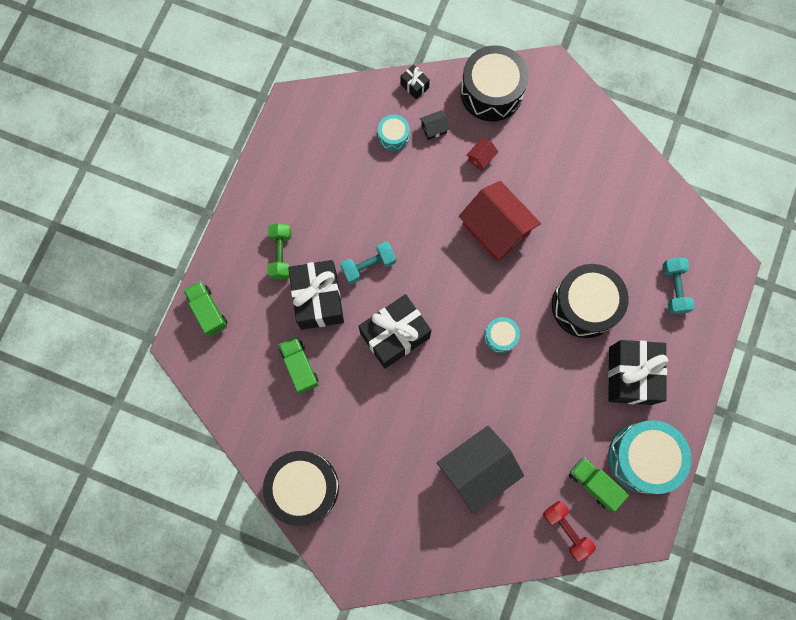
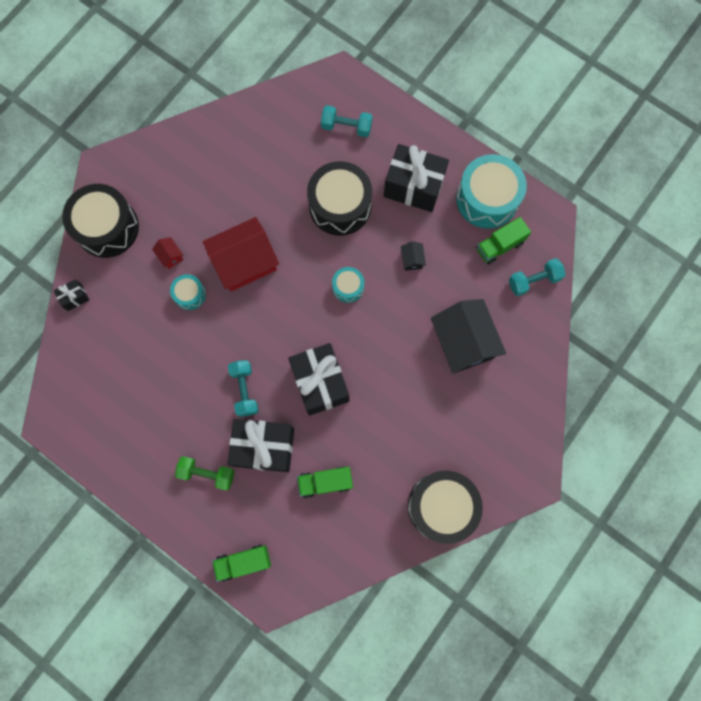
camera: 75 degrees left, 0 degrees up
turquoise drum [378,114,410,151] -> turquoise drum moved to [170,274,206,310]
black house [420,110,450,140] -> black house moved to [401,241,426,271]
red dumbbell [543,501,596,562] -> turquoise dumbbell [509,258,565,296]

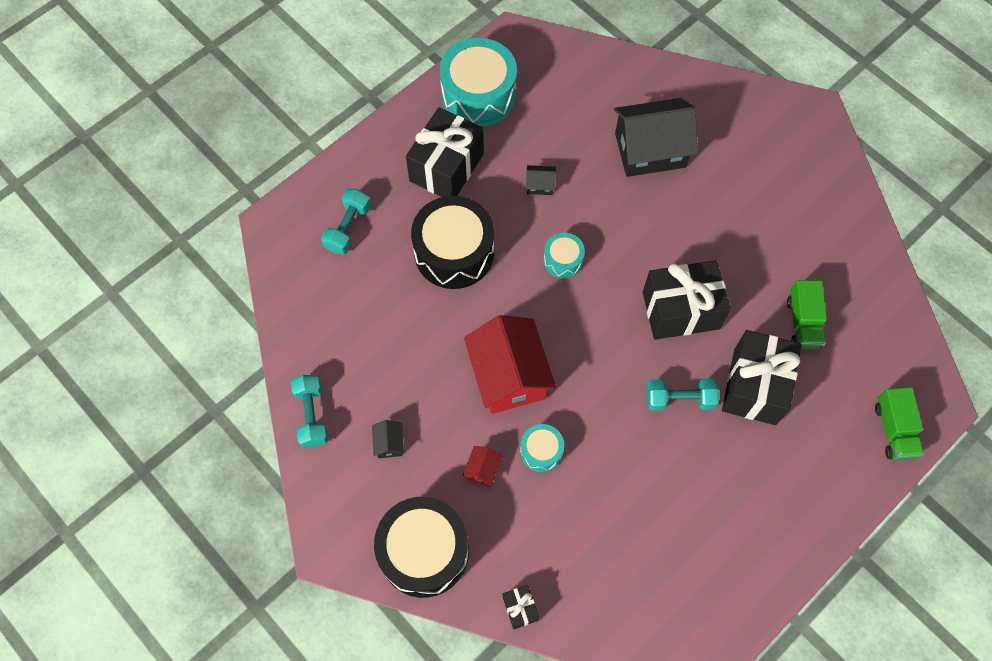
camera: 80 degrees left, 10 degrees down
red house [152,237,184,269] -> red house turned 45 degrees counterclockwise [463,446,502,487]
green dumbbell [175,456,235,490] -> none
black drum [408,470,483,544] -> none
green truck [476,217,531,265] -> none
turquoise dumbbell [509,258,565,296] -> turquoise dumbbell moved to [291,375,328,448]
none -> black house [372,420,404,458]

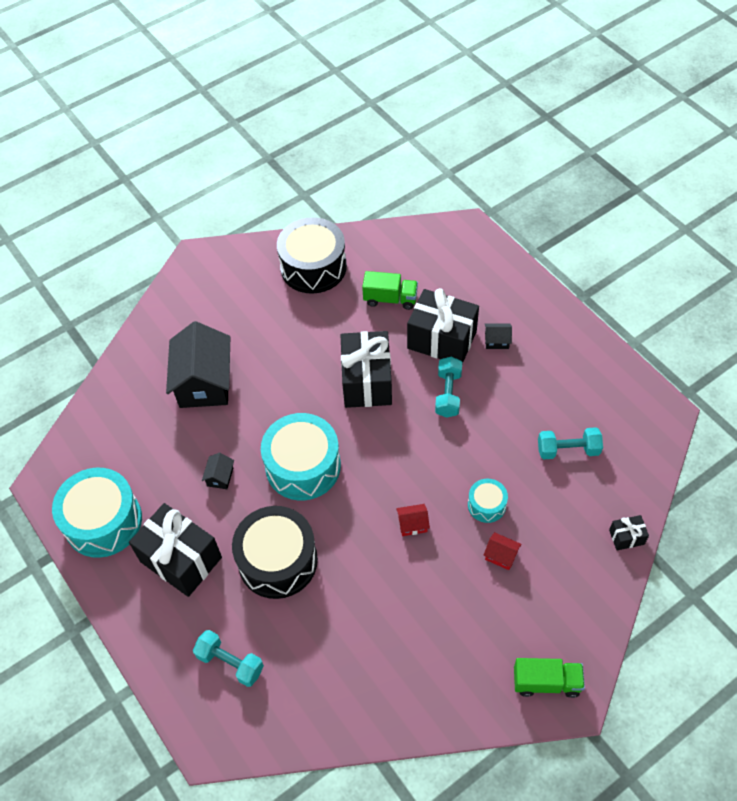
camera: 80 degrees left, 10 degrees down
turquoise dumbbell [291,375,328,448] -> turquoise dumbbell moved to [538,427,603,459]
black house [372,420,404,458] -> black house moved to [485,323,512,349]
black drum [374,497,469,598] -> black drum moved to [277,217,347,294]
red house [464,315,556,414] -> red house [396,504,430,536], size x0.41
turquoise drum [544,233,585,278] -> turquoise drum [261,413,341,500], size x2.02
green truck [875,387,924,460] -> green truck moved to [514,658,585,698]

